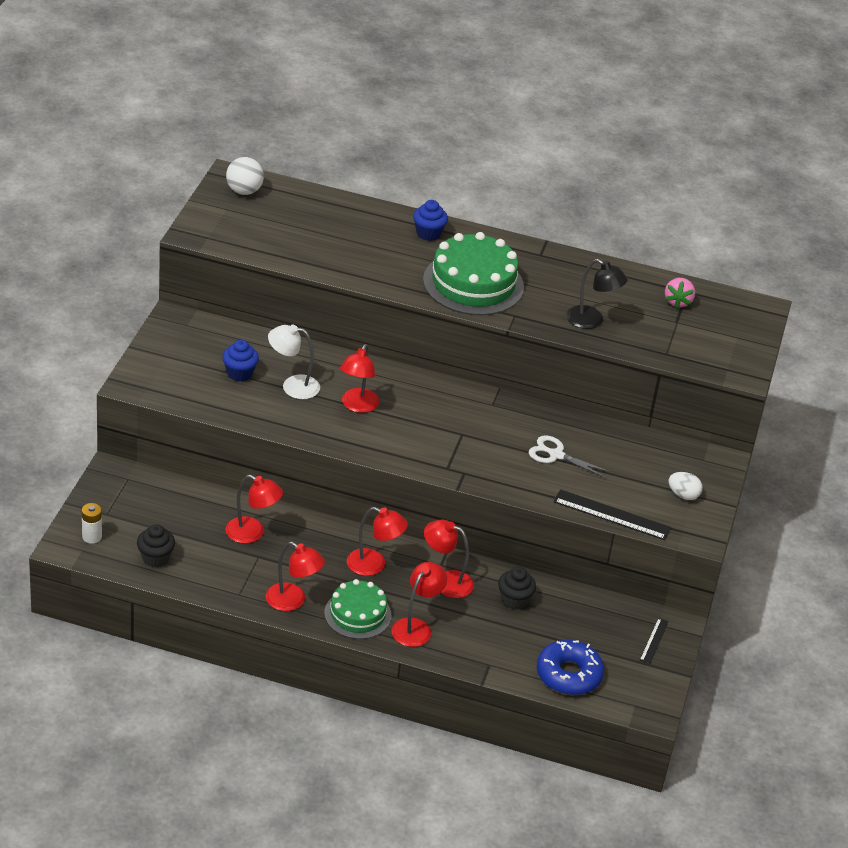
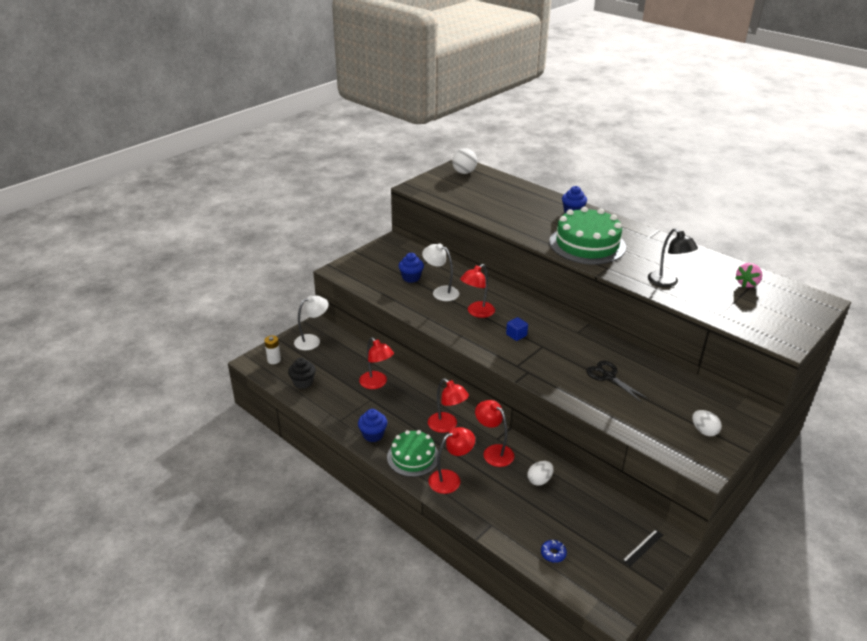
camera: 30 degrees right, 5 degrees down
red lamp [266,542,325,611] -> blue cupcake [358,409,387,442]
black cupcake [498,567,536,610] -> white egg [528,461,553,486]
white scissors [529,435,611,478] -> black scissors [586,361,648,402]
blue donut [537,640,604,695] -> blue donut [541,540,567,563], size x0.44
black ruler [554,489,671,540] -> none
none -> white lamp [294,295,329,350]
none -> blue cube [506,317,528,341]

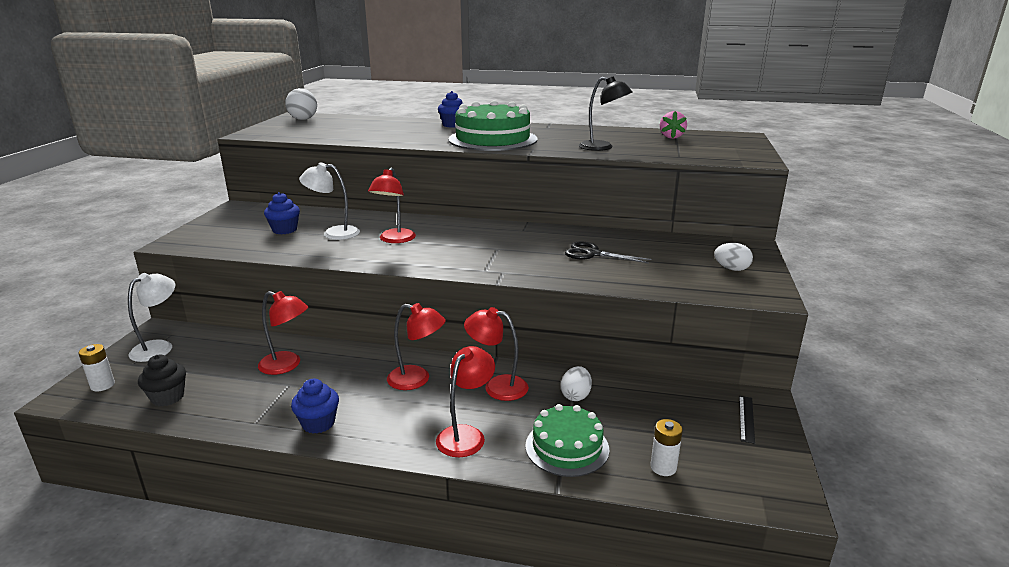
camera: 30 degrees left, 10 degrees down
green cake [387,430,438,477] -> green cake moved to [525,404,610,477]
blue cube [506,317,528,341] -> none
blue donut [541,540,567,563] -> white battery [650,419,683,476]

